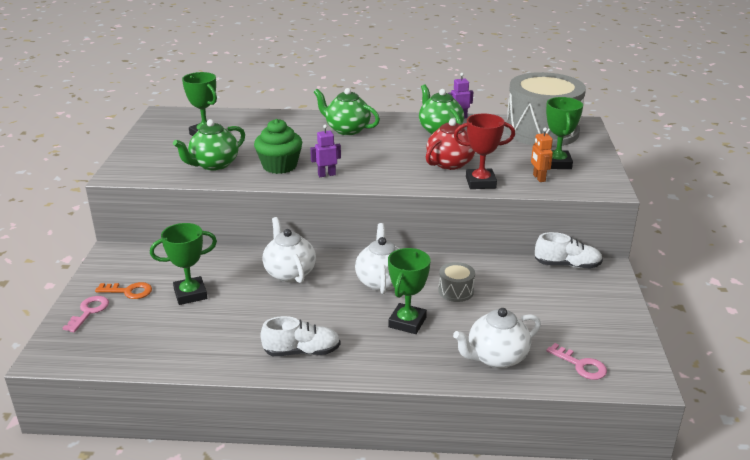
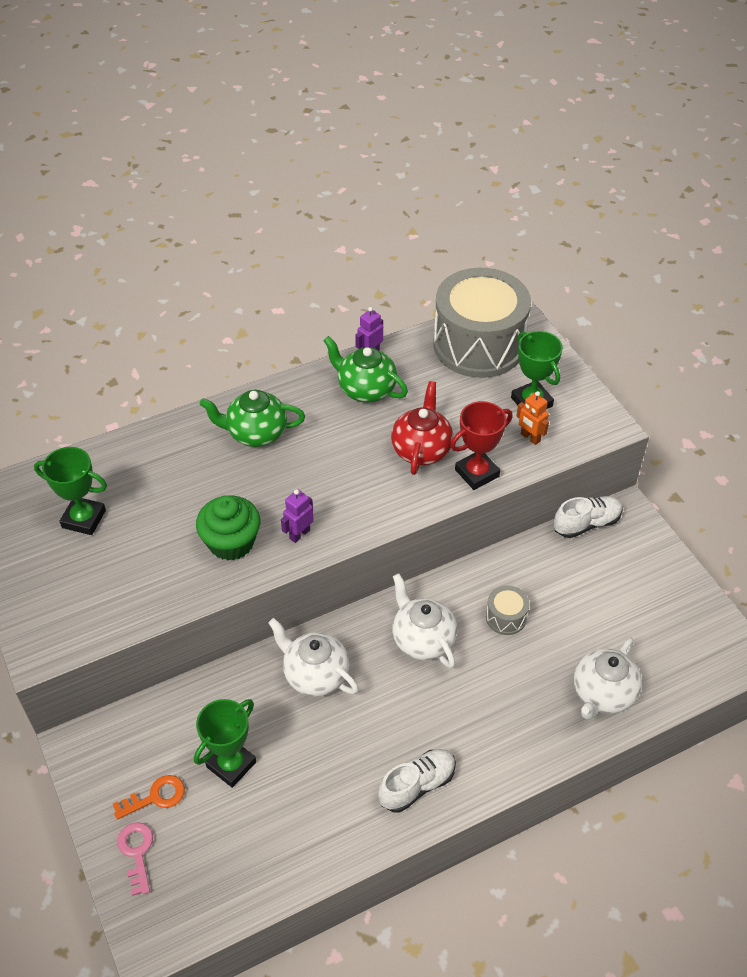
camera: 30 degrees left, 20 degrees up
green teapot [173,119,245,171] -> none
green trophy [388,248,430,334] -> none
pink key [546,343,607,380] -> none

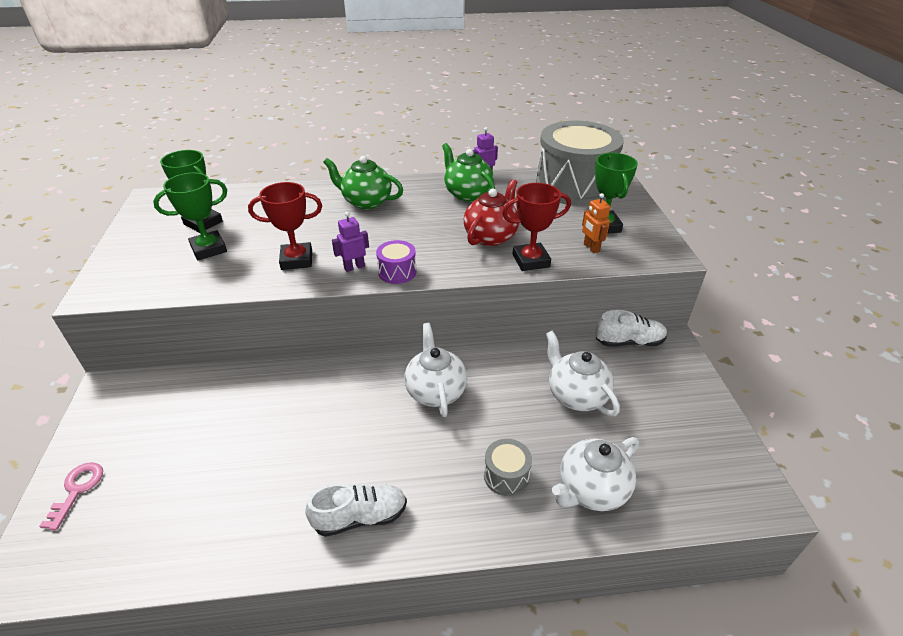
camera: 20 degrees right, 10 degrees down
orange key [113,775,185,820] -> none
green trophy [194,699,256,788] -> green trophy moved to [153,173,227,260]
green cupcake [196,495,260,561] -> red trophy [248,182,322,270]
white teapot [268,618,359,697] -> white teapot moved to [546,331,620,416]
grey drum [486,585,529,635] -> grey drum moved to [484,439,532,496]
none -> purple drum [376,240,417,284]

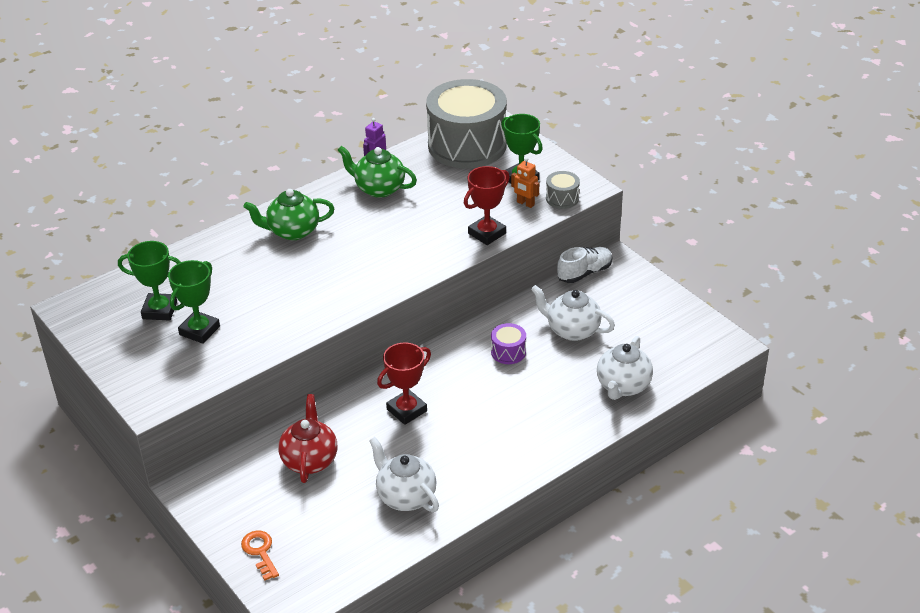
camera: 30 degrees left, 0 degrees up
pink key [39,462,103,530] -> orange key [241,531,279,580]
red trophy [248,182,322,270] -> red trophy moved to [377,342,431,425]
white shoe [305,484,407,537] -> none
purple robot [332,212,369,272] -> none
purple drum [376,240,417,284] -> purple drum moved to [491,323,526,364]
white teapot [404,323,467,417] -> white teapot moved to [369,437,439,512]
red teapot [464,179,519,246] -> red teapot moved to [278,394,337,483]
grey drum [484,439,532,496] -> grey drum moved to [546,171,580,209]

